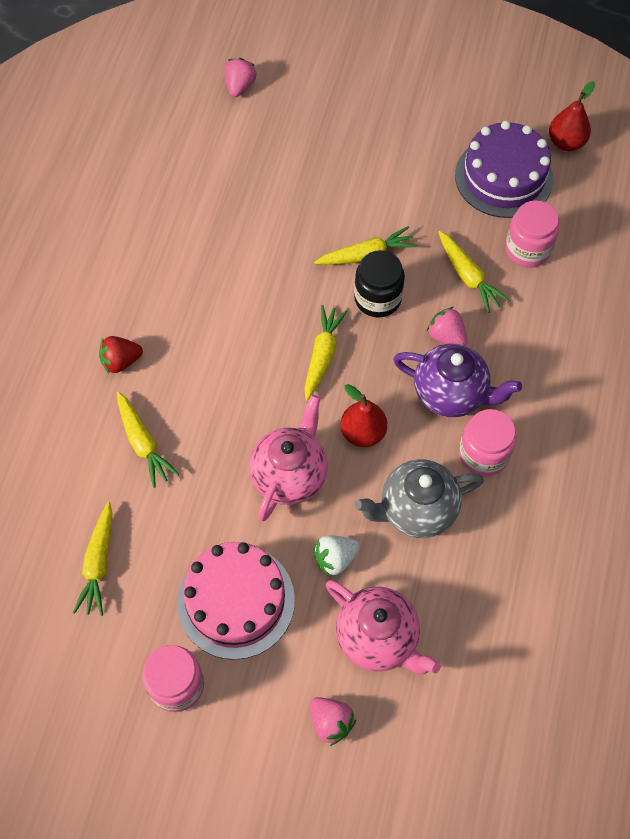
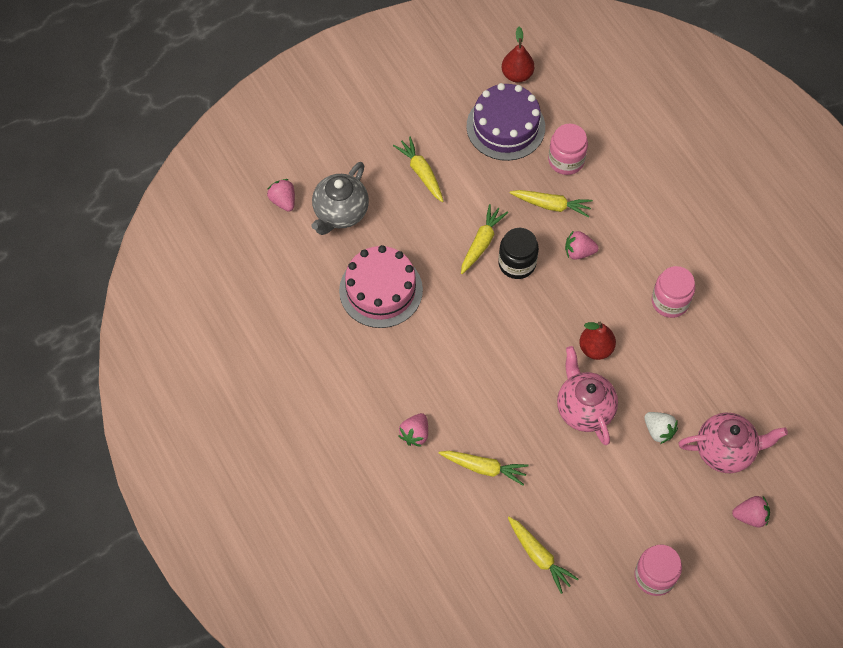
camera: 45 degrees left, 0 degrees up
red strawberry [99,336,143,373] -> pink strawberry [399,413,428,447]
pink cake [177,542,295,660] -> pink cake moved to [339,245,423,328]
yellow carrot [304,305,347,401] -> yellow carrot moved to [393,137,443,202]
white strawberry [313,536,360,577] -> white strawberry turned 60 degrees counterclockwise [644,412,678,444]
grey teapot [355,459,484,538] -> grey teapot moved to [312,162,369,235]
purple teapot [393,344,522,417] -> none

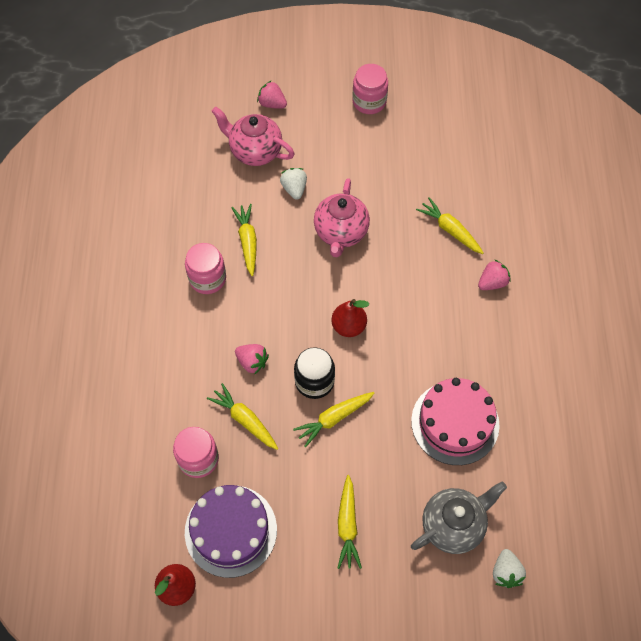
camera: 150 degrees left, 0 degrees up
pink strawberry [267,179,295,212] -> white strawberry [493,549,526,588]
yellow carrot [508,517,578,594] -> yellow carrot moved to [231,204,257,276]
red pear [579,321,616,360] -> red pear moved to [332,299,369,337]

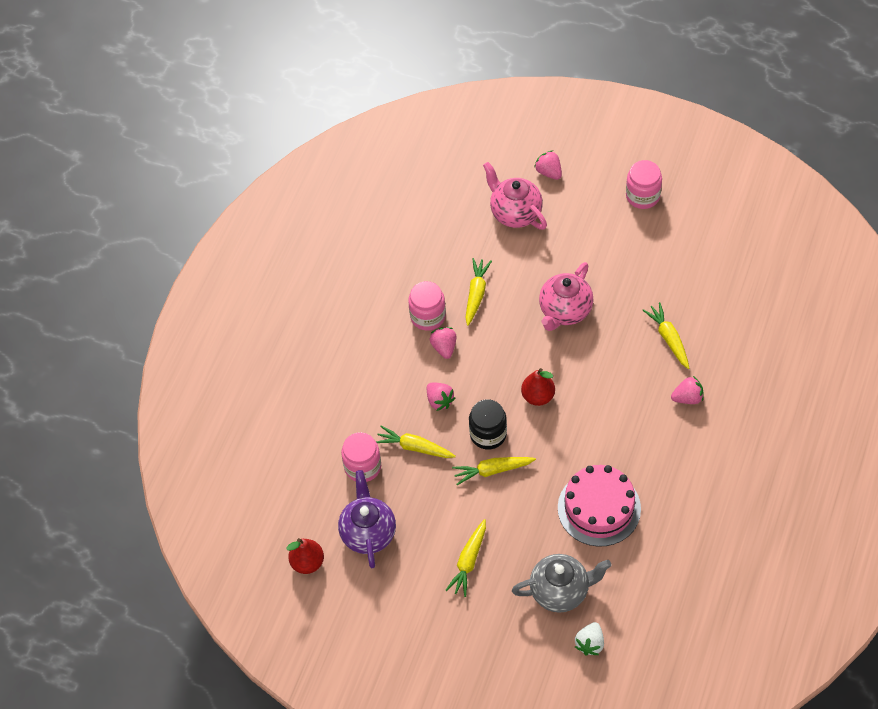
camera: 25 degrees right, 5 degrees down
purple cake [185,485,277,578] -> purple teapot [338,470,396,568]
yellow carrot [207,383,278,450] -> yellow carrot turned 45 degrees counterclockwise [376,425,456,458]
white strawberry [280,168,307,200] -> none
none -> pink strawberry [430,327,456,359]

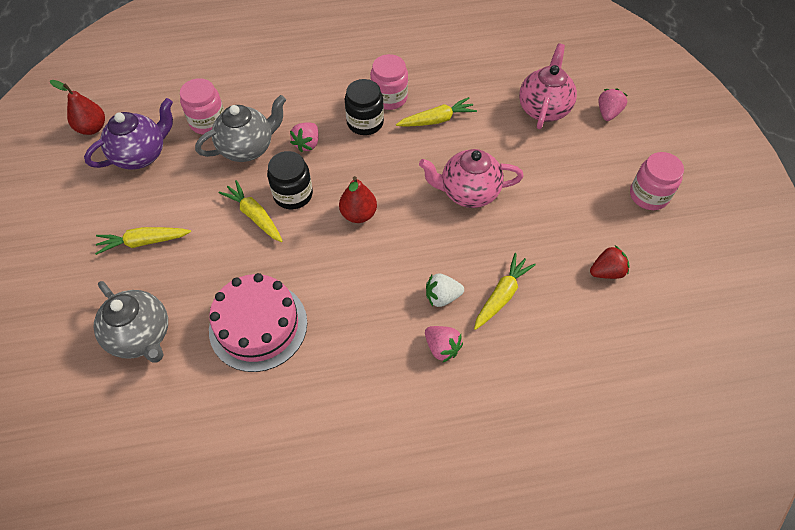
camera: 55 degrees right, 0 degrees up
yellow carrot [376,425,456,458] -> grey teapot [195,95,286,162]
pink strawberry [430,327,456,359] -> black jar [345,79,384,135]
white strawberry [575,622,604,655] -> white strawberry moved to [426,274,464,307]
none -> red strawberry [590,246,630,279]

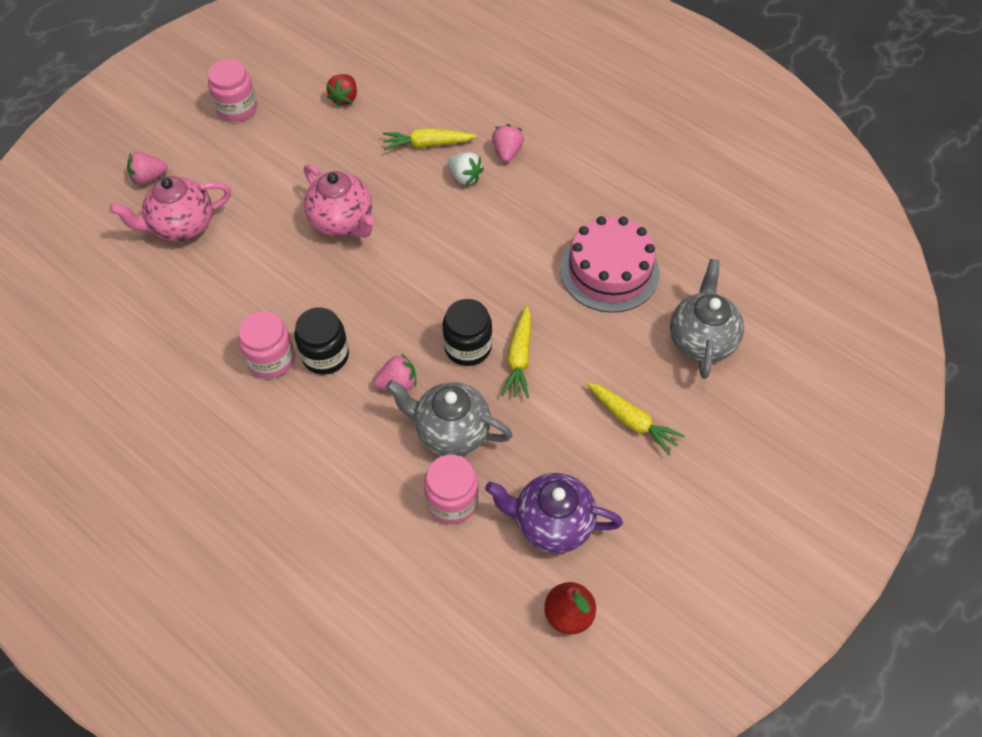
camera: 130 degrees left, 0 degrees up
red pear [339,176,377,223] -> none
yellow carrot [396,97,477,127] -> none
red strawberry [590,246,630,279] -> red strawberry turned 105 degrees counterclockwise [327,74,357,107]

